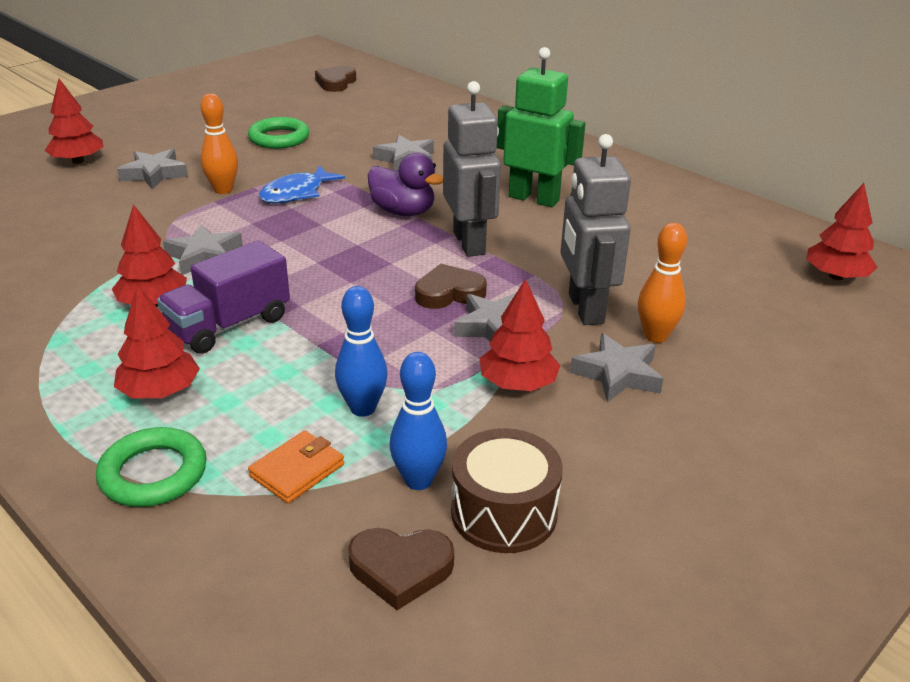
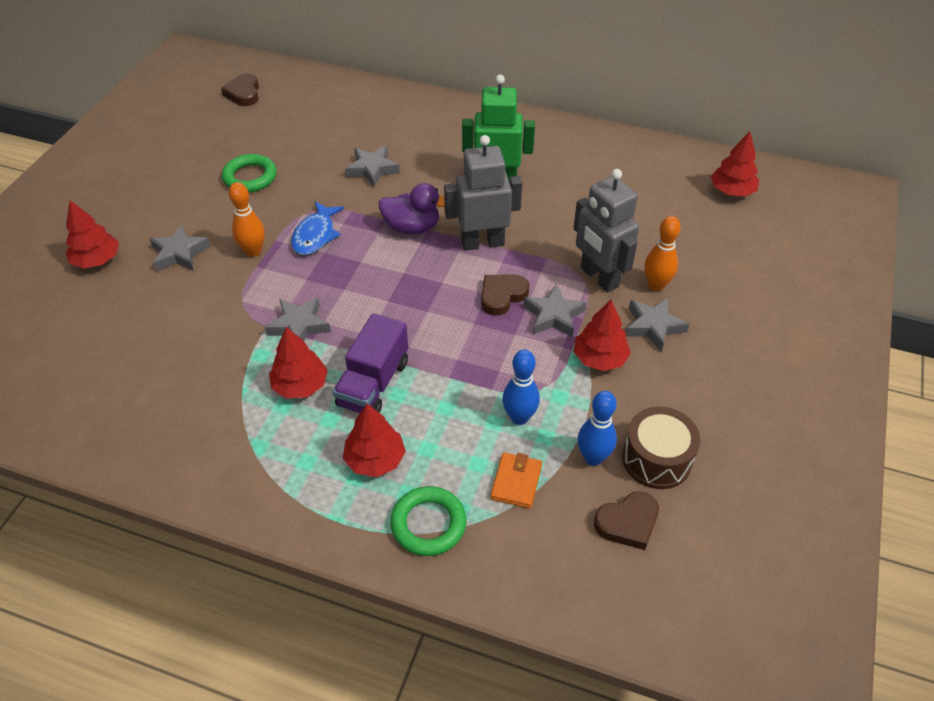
camera: 25 degrees left, 15 degrees up
grey robot [443,81,501,257] -> grey robot turned 60 degrees counterclockwise [444,135,522,251]

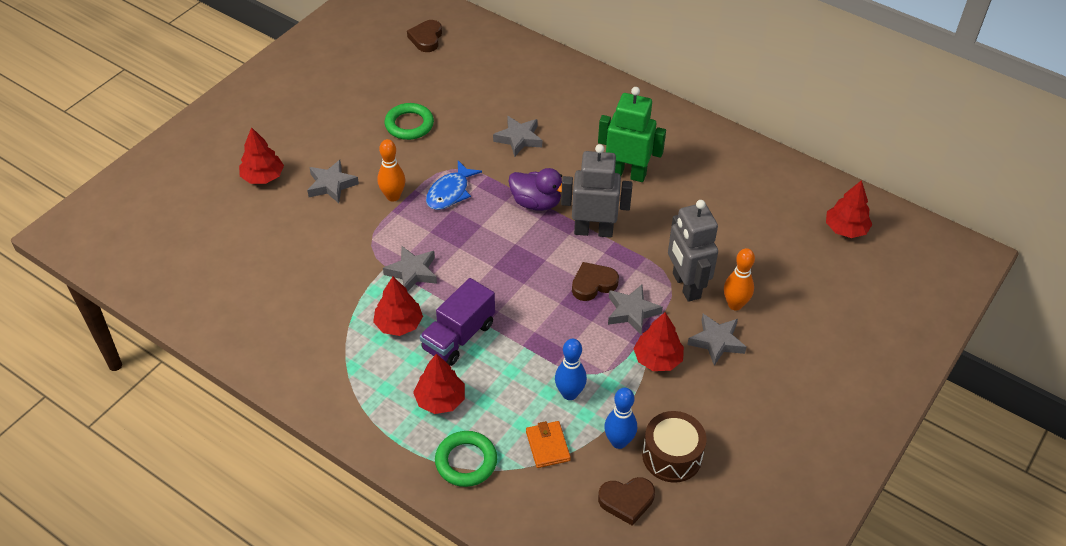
camera: 15 degrees right, 0 degrees up
orange wallet [490,452,542,509] -> orange wallet turned 45 degrees counterclockwise [526,421,571,468]

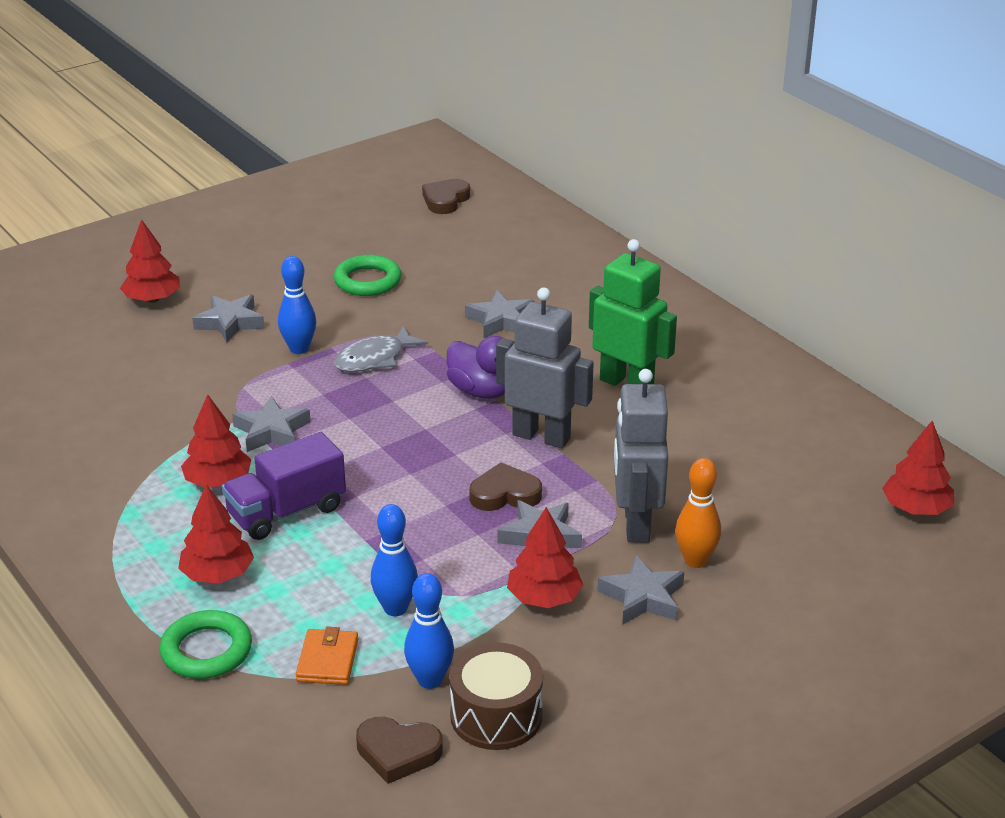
camera: 20 degrees right, 15 degrees down
orange bowling pin [378,139,405,202] -> blue bowling pin [278,256,316,354]
blue fish [426,161,482,210] -> grey fish [334,325,428,372]

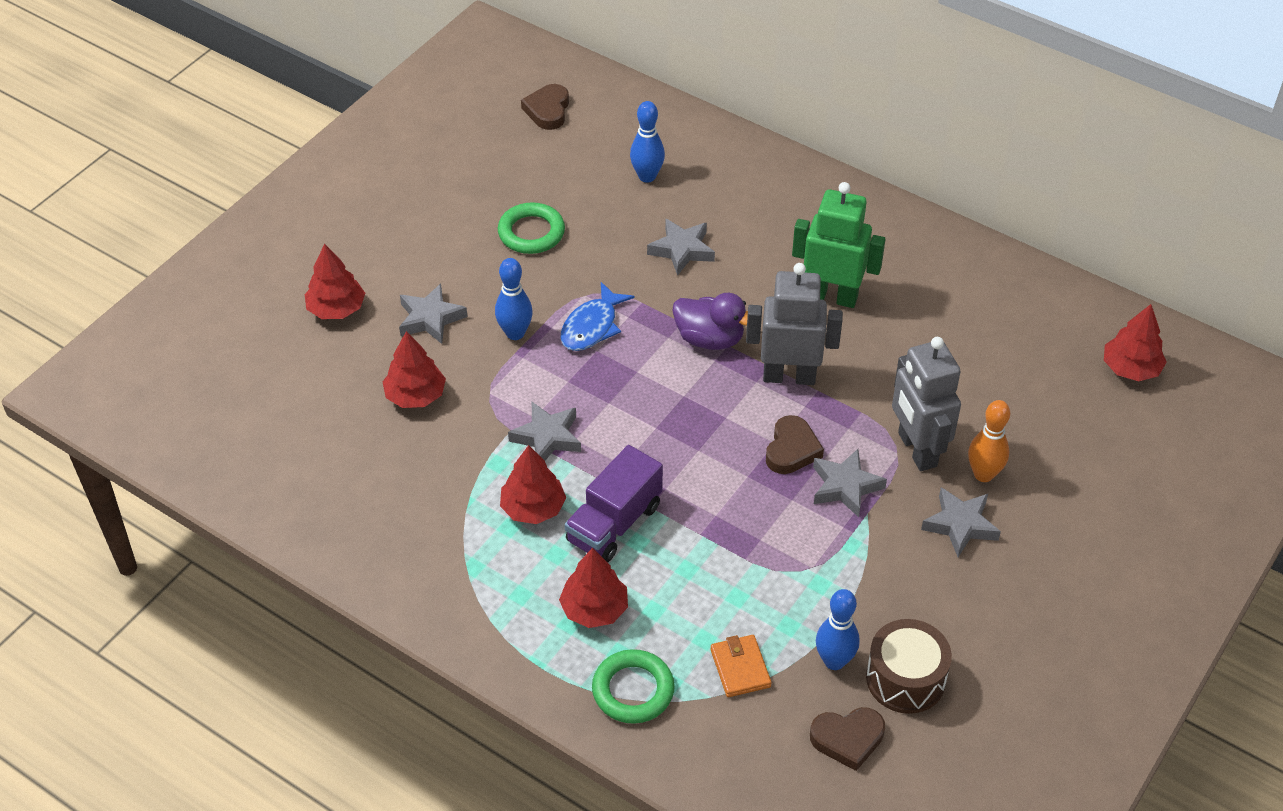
camera: 20 degrees left, 15 degrees up
grey fish [334,325,428,372] -> blue fish [561,282,634,351]
blue bowling pin [371,504,418,616] -> blue bowling pin moved to [630,101,665,183]
brown heart [469,462,542,511] -> brown heart turned 135 degrees clockwise [766,415,824,474]
red tree [507,507,583,608] -> red tree moved to [383,331,446,408]

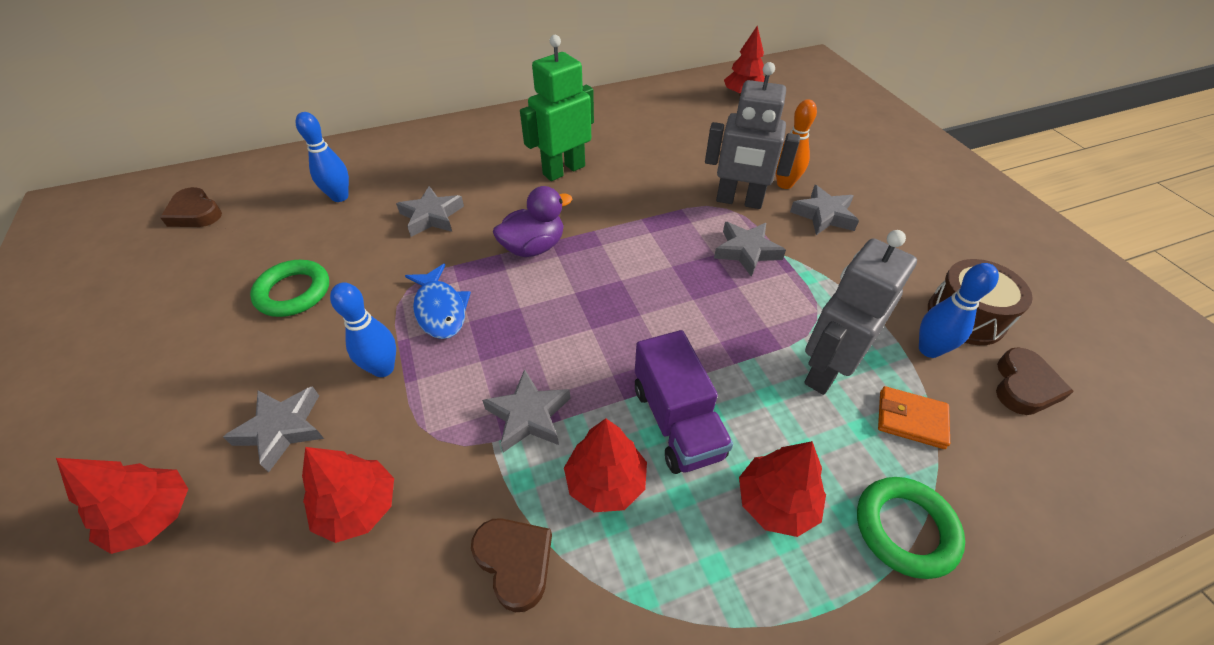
camera: 55 degrees left, 0 degrees up
grey robot [746,263,843,385] -> grey robot moved to [804,230,917,395]
brown heart [766,415,824,474] -> brown heart moved to [471,518,552,612]

